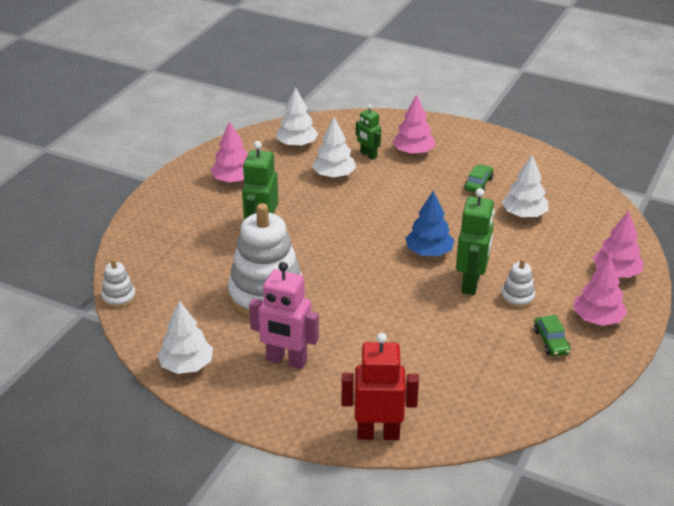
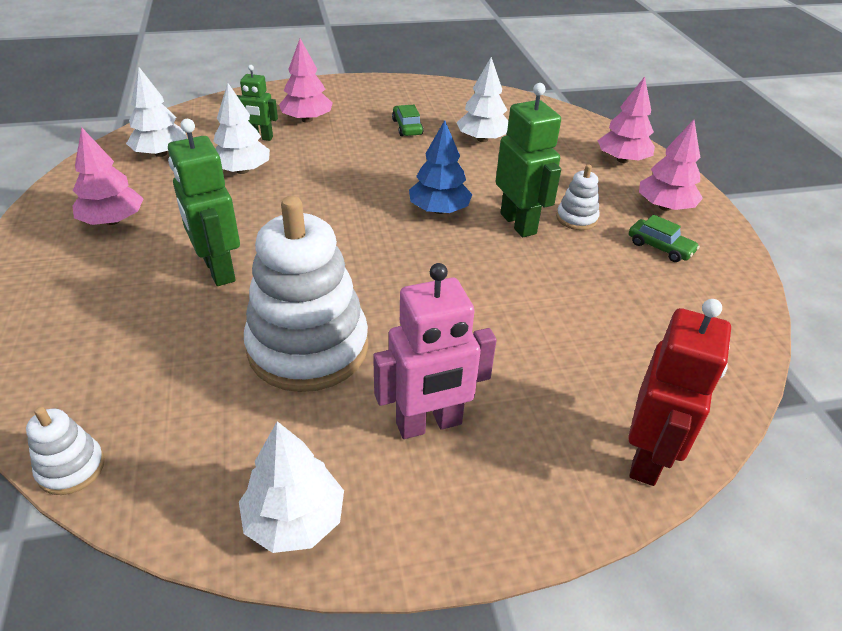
camera: 40 degrees left, 5 degrees up
red robot [342,333,419,440] -> red robot turned 150 degrees clockwise [628,299,731,486]

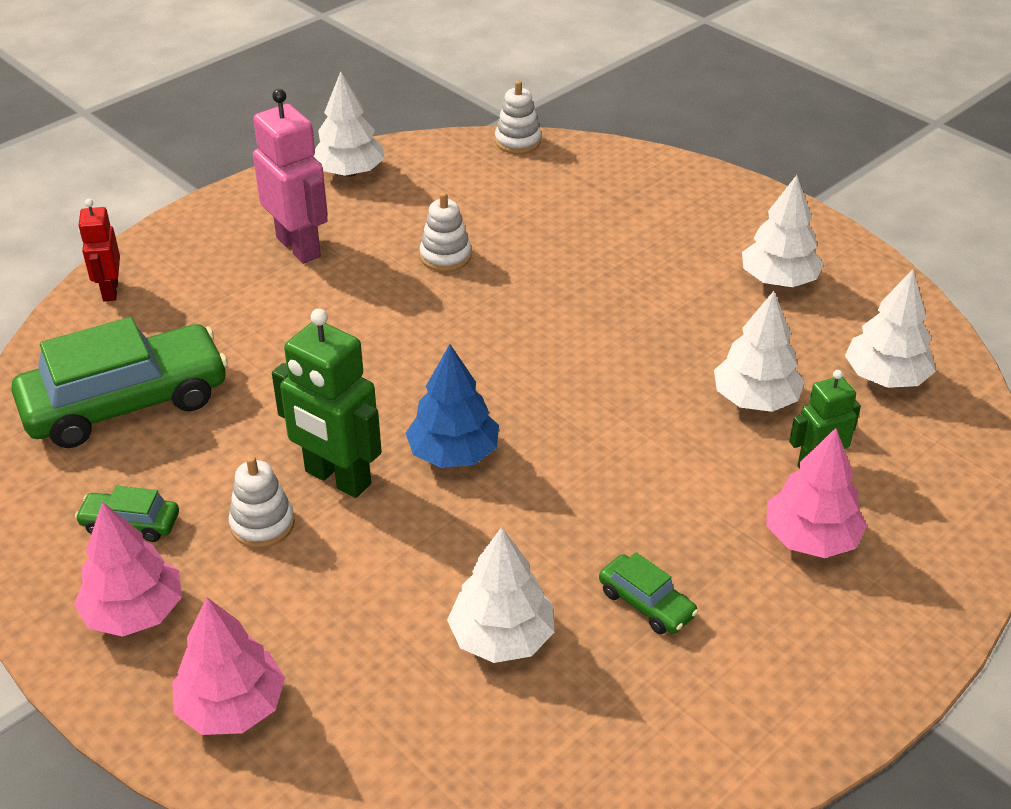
camera: 150 degrees right, 0 degrees up
pink tree [73,127,144,225] -> white tree [742,175,824,287]
green robot [168,119,240,286] -> none
white stacking toy [244,196,368,392] -> white stacking toy [420,192,472,272], size x0.44
pink robot [373,263,496,439] -> pink robot turned 105 degrees clockwise [253,89,328,264]
red robot [628,299,731,486] -> red robot [78,199,120,302], size x0.59
none -> green car [11,317,228,448]

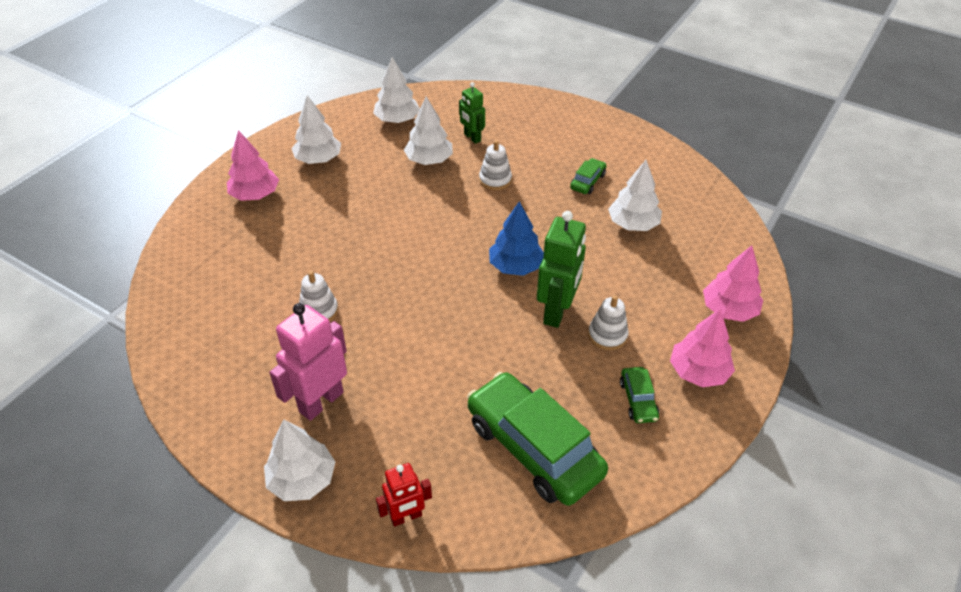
camera: 105 degrees left, 5 degrees up
white tree [313,71,385,177] -> white tree moved to [264,420,335,501]
white stacking toy [495,81,541,154] -> white stacking toy moved to [479,140,512,190]
pink tree [766,428,867,558] -> pink tree moved to [227,130,279,201]

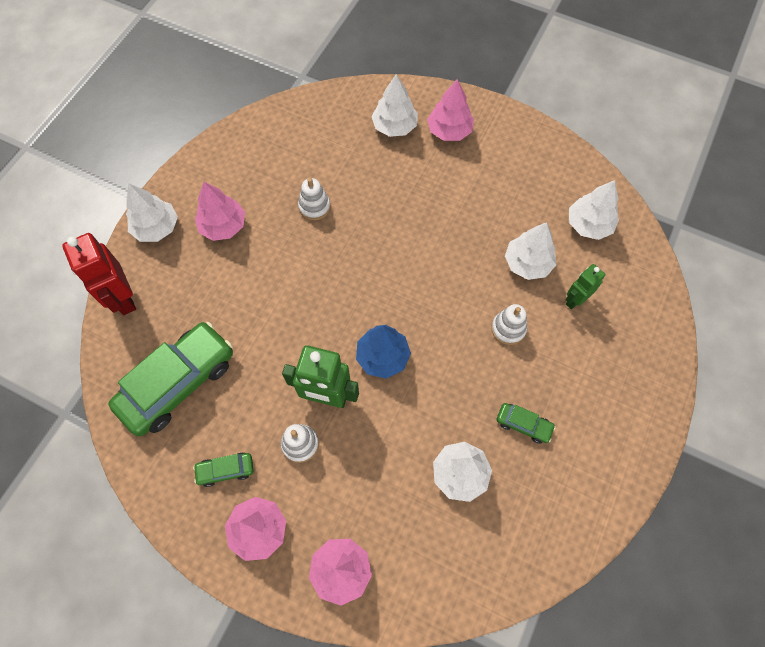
camera: 85 degrees right, 20 degrees up
pink robot [269,303,347,421] -> pink tree [195,182,245,241]
white tree [291,95,341,164] -> white tree moved to [371,74,418,137]
red robot [376,463,432,527] -> red robot [62,233,136,315], size x1.68

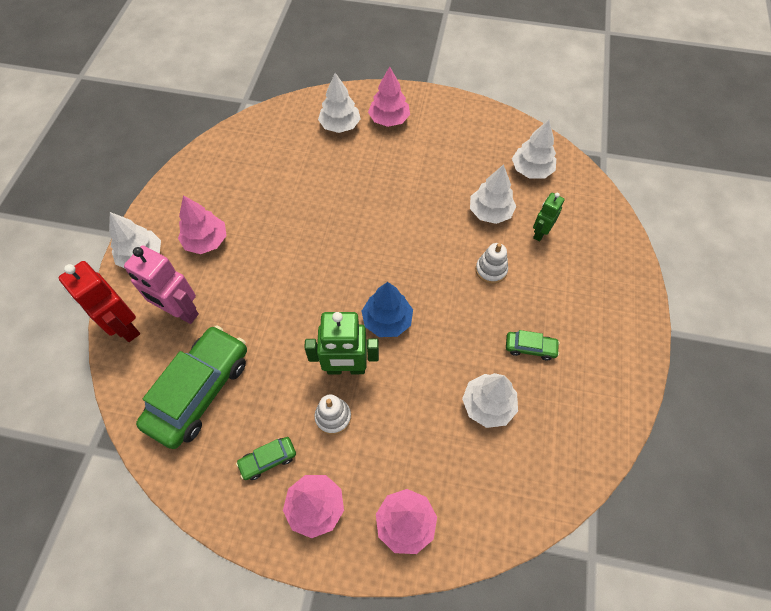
camera: 15 degrees left, 5 degrees down
white stacking toy [298,178,331,220] -> none
none -> pink robot [124,246,199,324]

